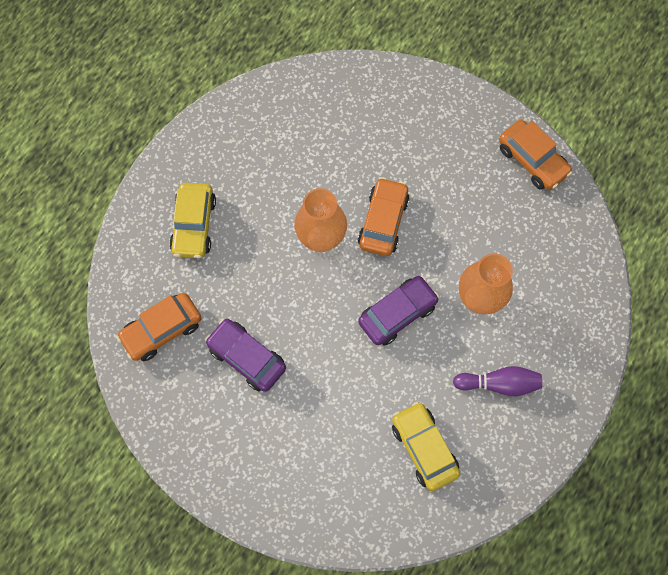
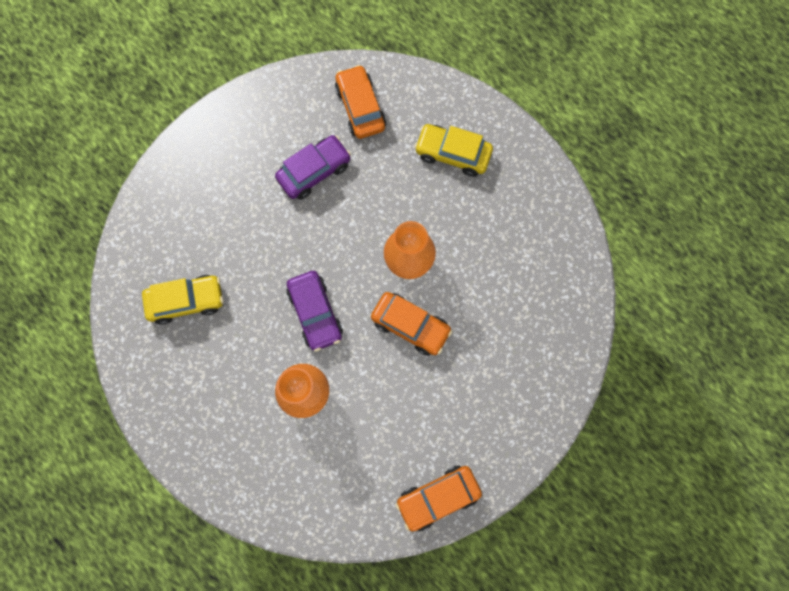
camera: 105 degrees right, 5 degrees up
purple bowling pin [453,366,542,396] -> none

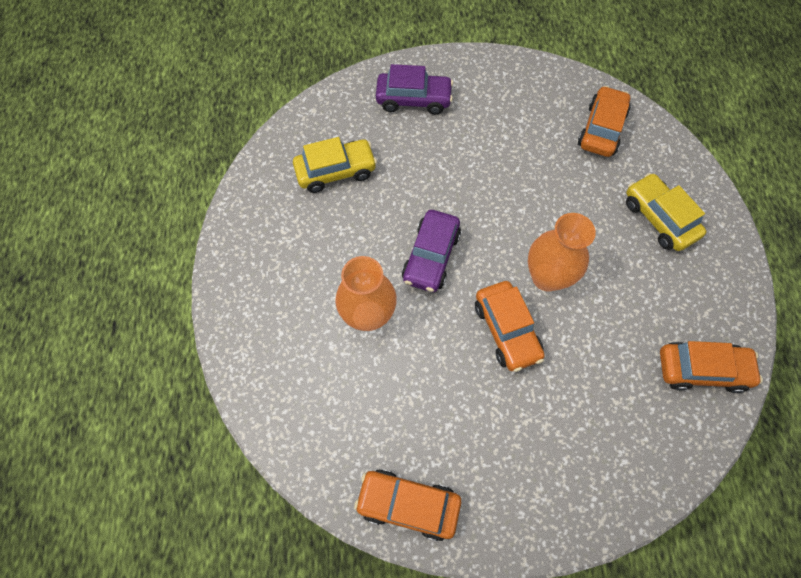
camera: 40 degrees right, 10 degrees down
yellow car [142,275,223,325] -> yellow car turned 45 degrees counterclockwise [293,137,377,193]
purple car [275,135,351,200] -> purple car moved to [376,64,453,115]
none -> orange car [660,341,763,393]

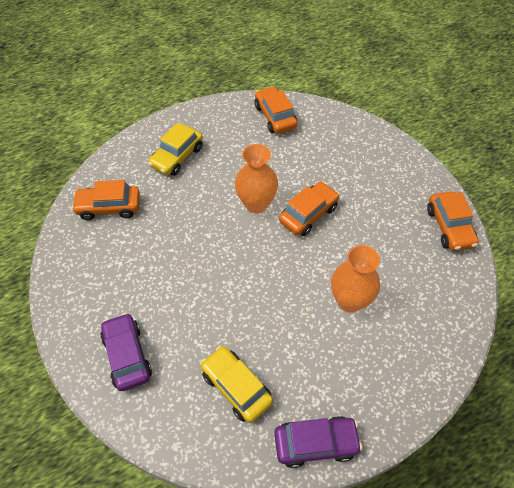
camera: 115 degrees left, 10 degrees down
purple car [402,210,461,292] -> purple car moved to [274,416,362,468]

